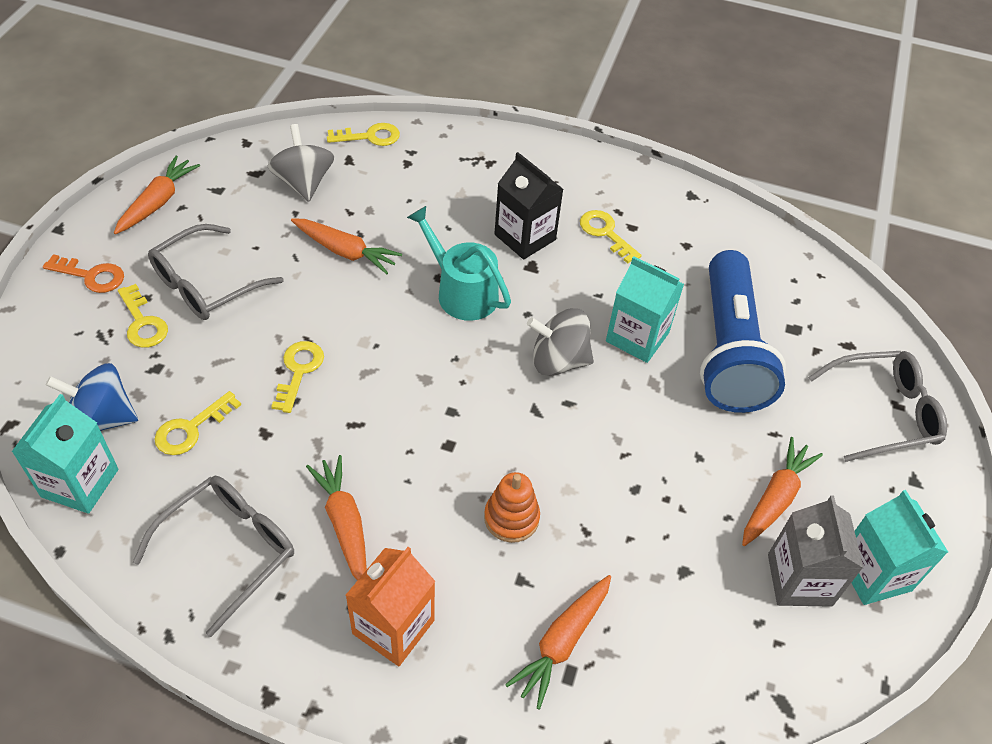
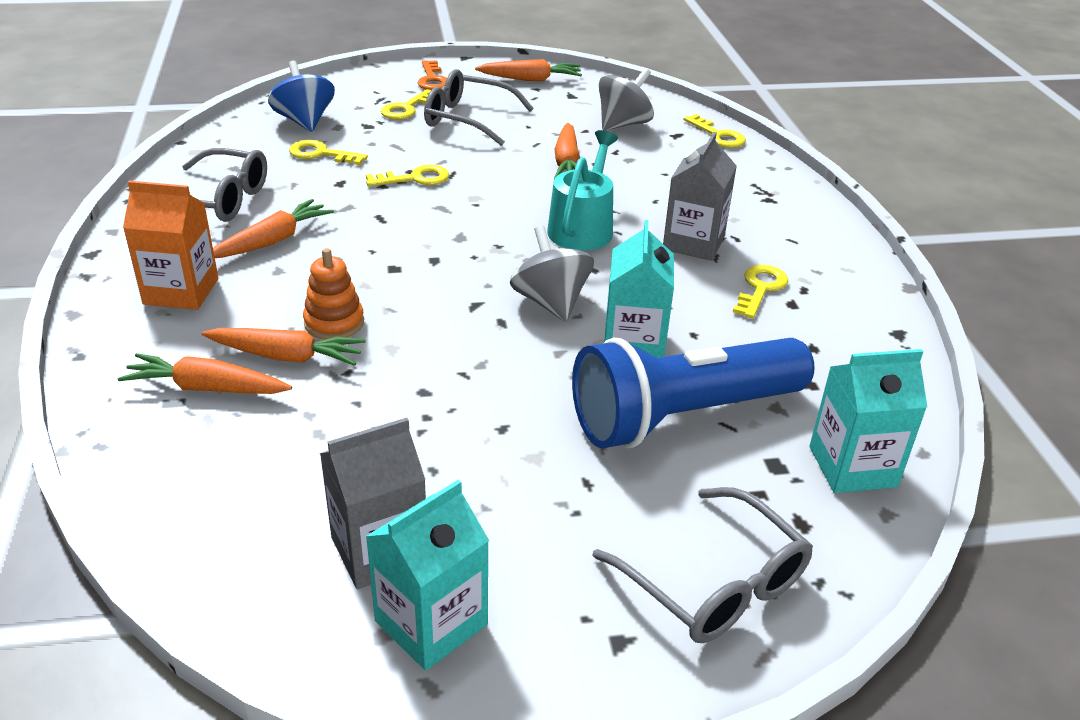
camera: 65 degrees right, 15 degrees down
turquoise carton [12,394,119,514] -> turquoise carton moved to [809,349,927,493]
black carton [494,152,563,259] -> grey carton [663,132,737,261]
orange carrot [742,437,823,546] -> orange carrot moved to [202,328,366,366]

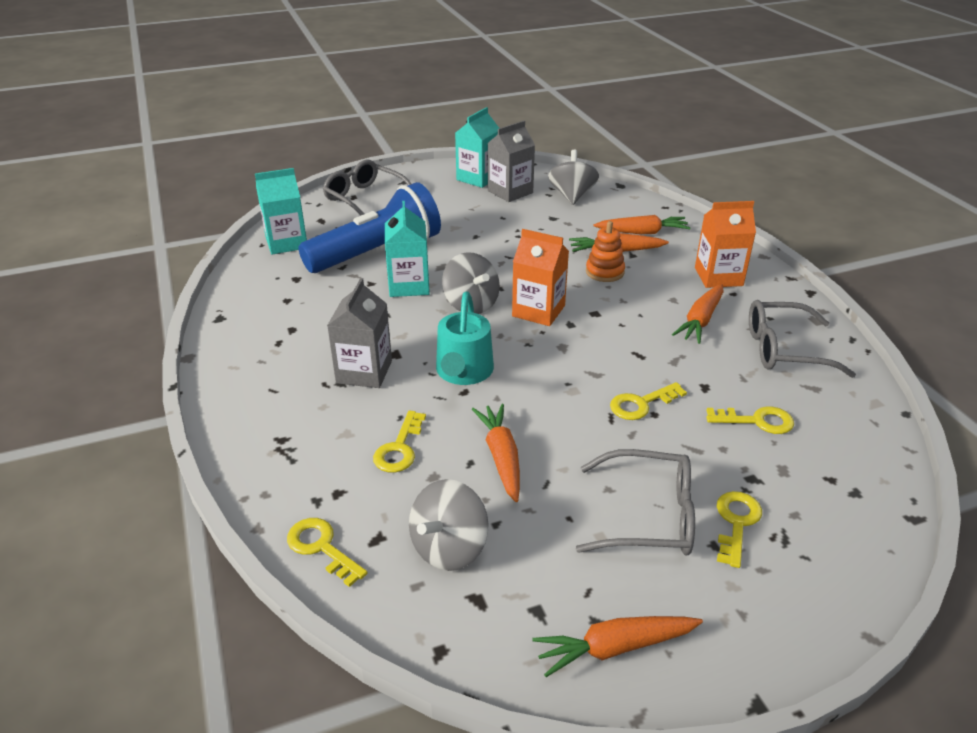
camera: 170 degrees right, 0 degrees up
blue spinning top [268,60,335,132] -> none
orange key [417,60,447,90] -> none
yellow key [733,265,788,319] -> yellow key moved to [373,410,426,472]
none -> orange carton [512,229,569,326]
none -> grey spinning top [548,150,599,205]

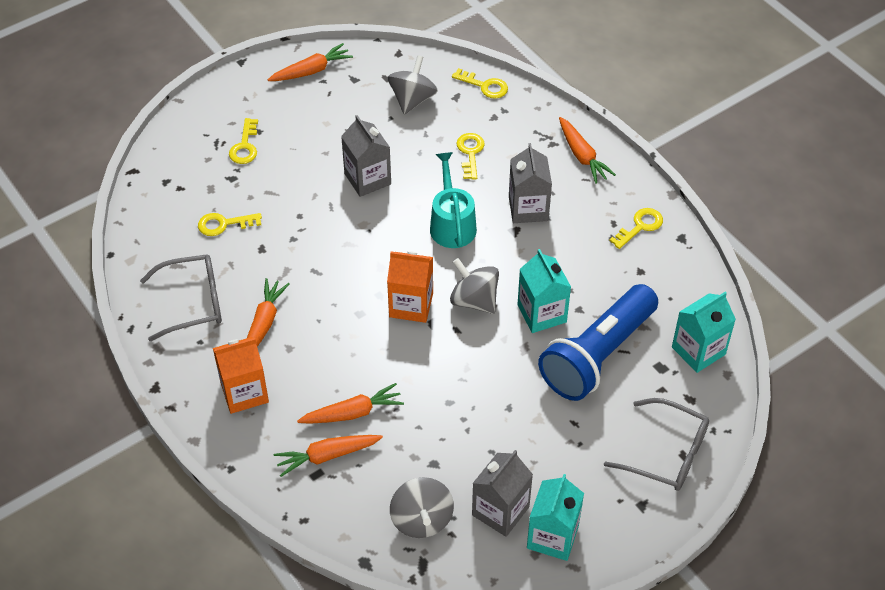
camera: 165 degrees right, 15 degrees up
orange carrot [472,404,520,502] -> orange carrot moved to [559,117,616,184]
grey glasses [576,449,695,556] -> none
orange stacking toy [586,221,625,282] -> none
yellow key [610,382,687,420] -> yellow key moved to [609,208,663,249]
none -> grey carton [341,115,391,197]

